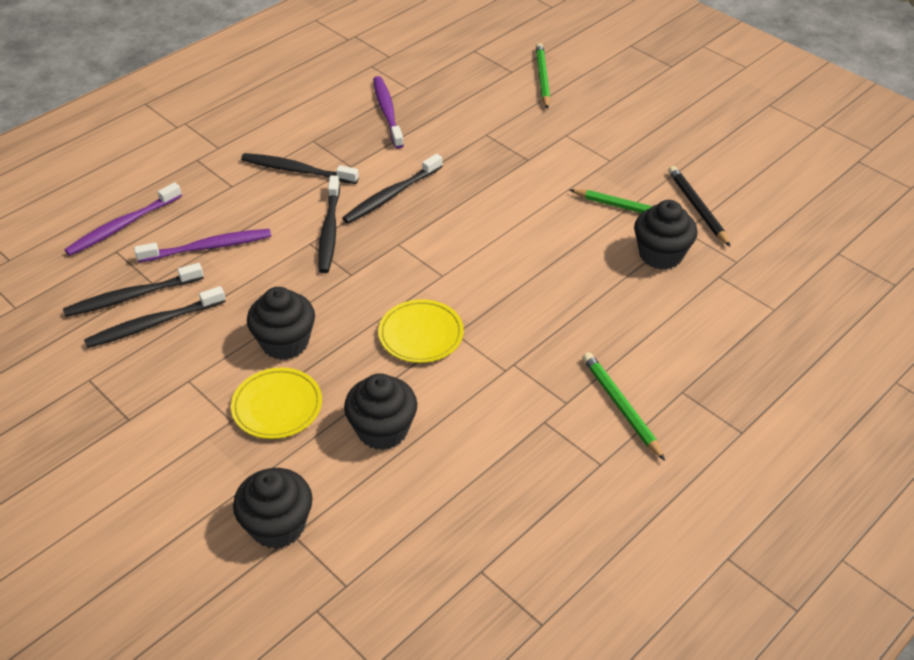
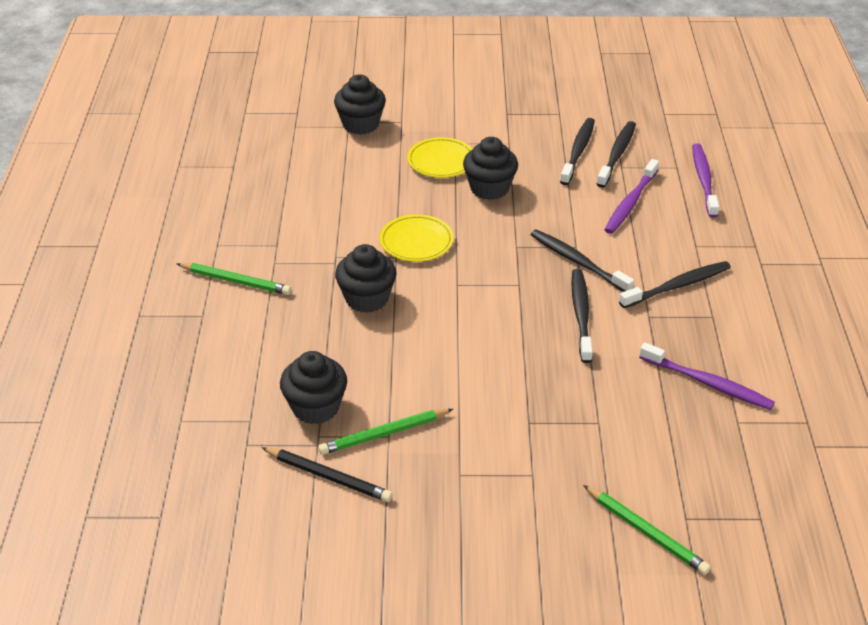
camera: 135 degrees right, 5 degrees down
black cupcake [344,373,417,450] -> black cupcake moved to [335,244,397,313]

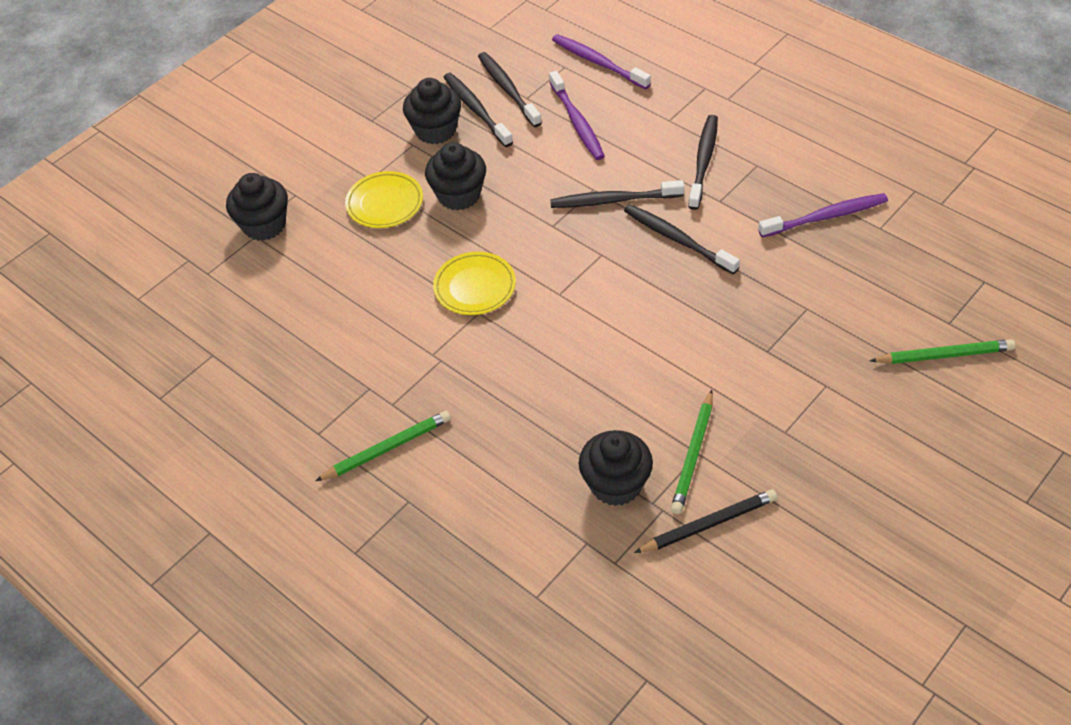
camera: 45 degrees left, 10 degrees up
black cupcake [335,244,397,313] -> black cupcake moved to [403,78,461,144]

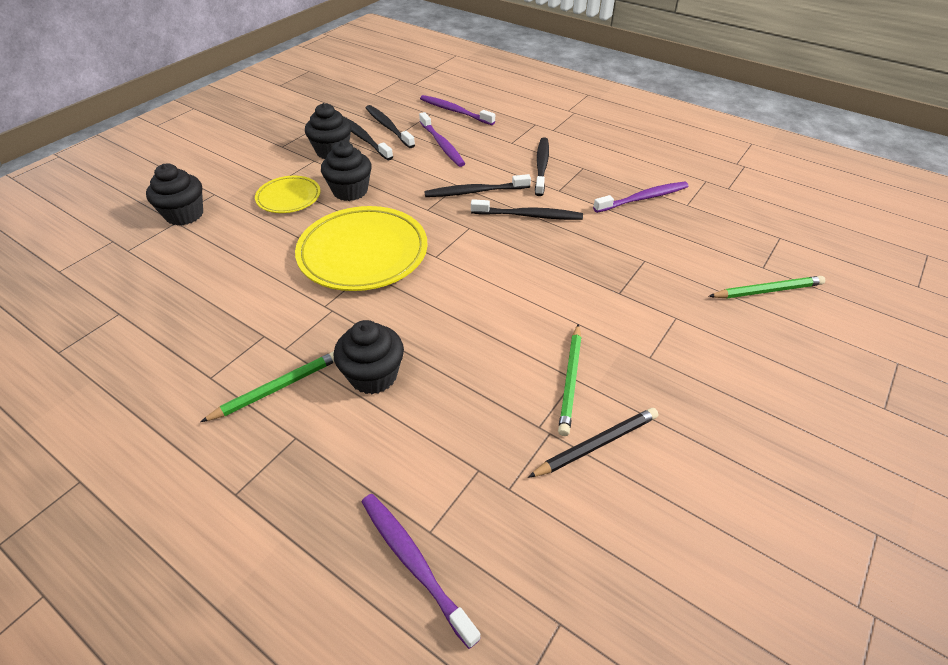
camera: 10 degrees left, 5 degrees down
yellow plate [433,252,516,315] -> yellow plate [295,206,428,291], size x1.83
black cupcake [579,430,653,506] -> black cupcake moved to [334,320,404,394]
black toothbrush [624,204,740,274] -> black toothbrush turned 150 degrees clockwise [471,199,583,220]
none -> purple toothbrush [362,494,481,649]

